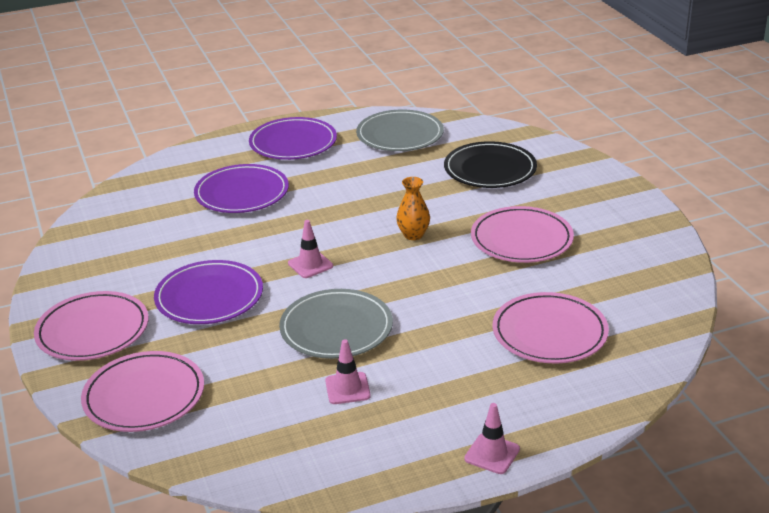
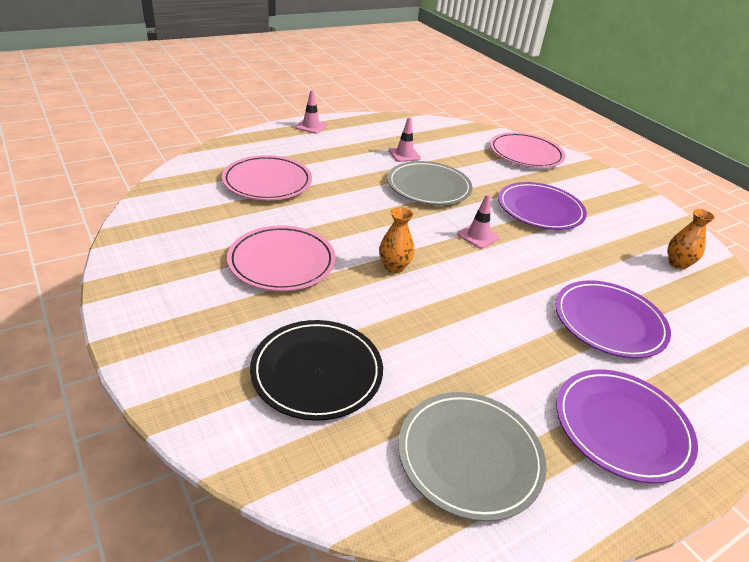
camera: 165 degrees right, 5 degrees up
pink plate [34,291,149,361] -> none
none -> orange vase [668,209,715,269]

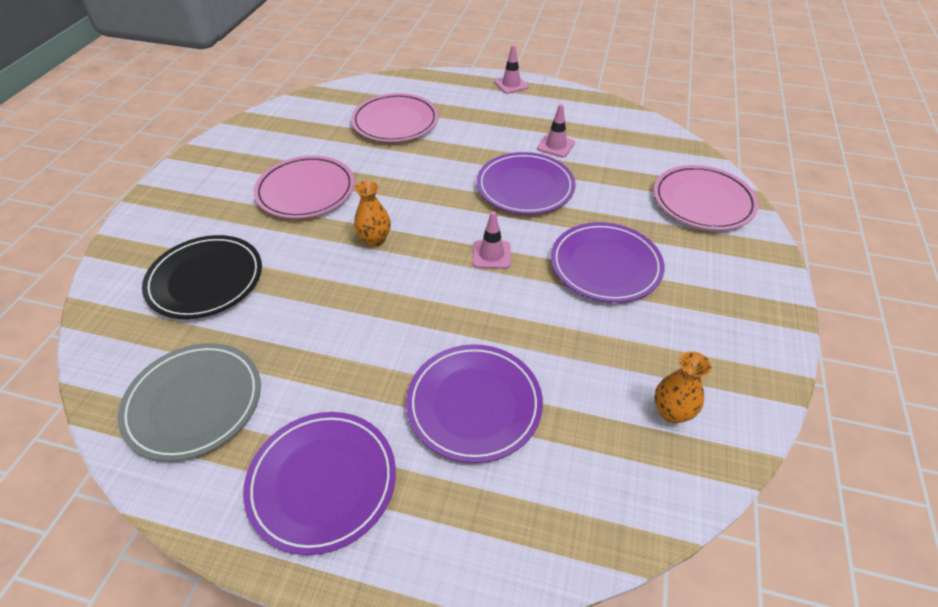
camera: 50 degrees right, 10 degrees up
grey plate [387,161,472,205] -> purple plate [477,152,575,214]

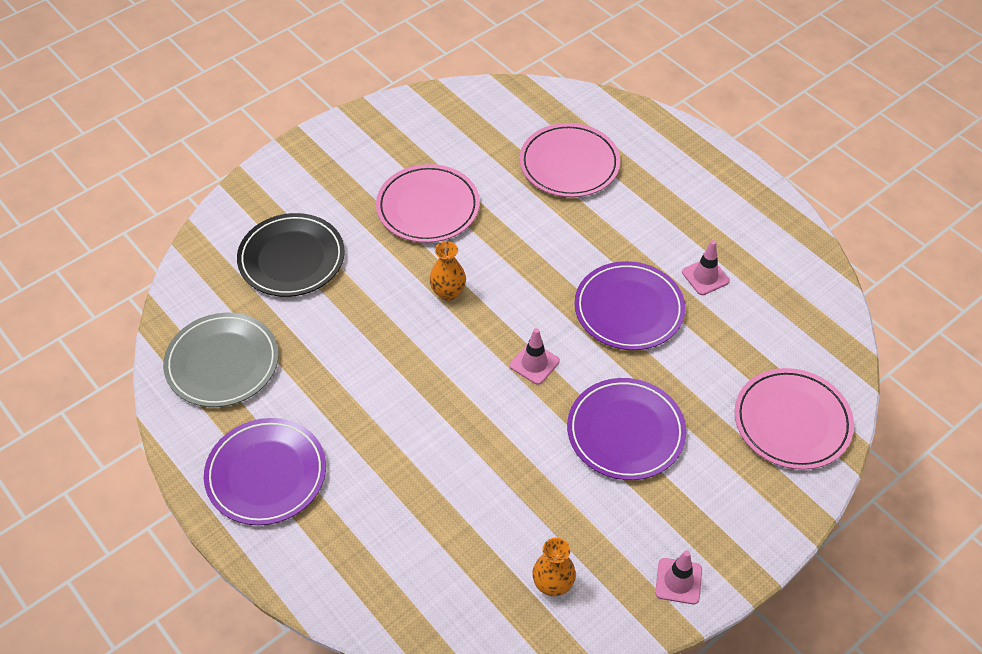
camera: 35 degrees right, 5 degrees up
purple plate [406,344,543,463] -> none
pink traffic cone [494,45,529,94] -> pink traffic cone moved to [655,550,702,604]

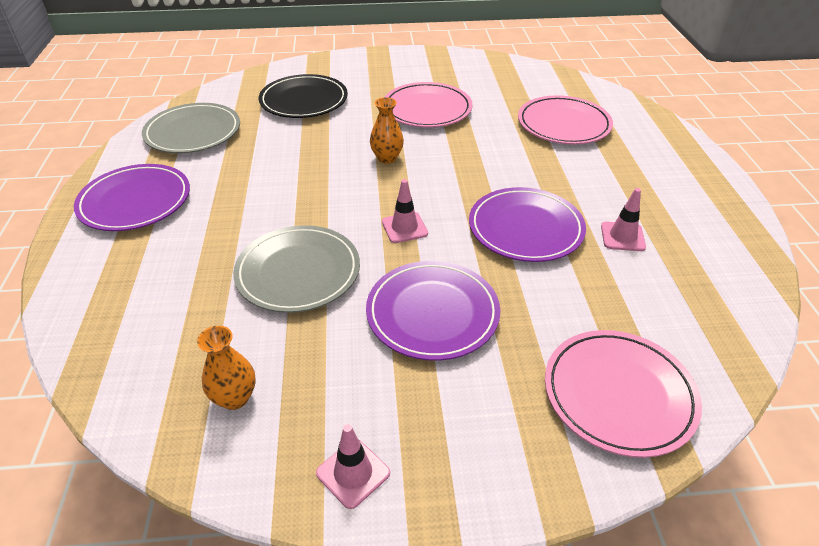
camera: 35 degrees right, 10 degrees down
none -> grey plate [233,225,360,313]

